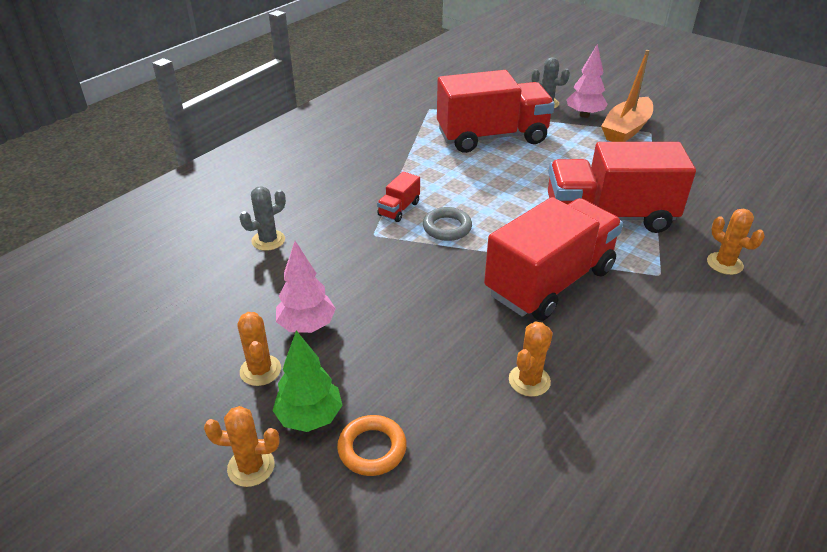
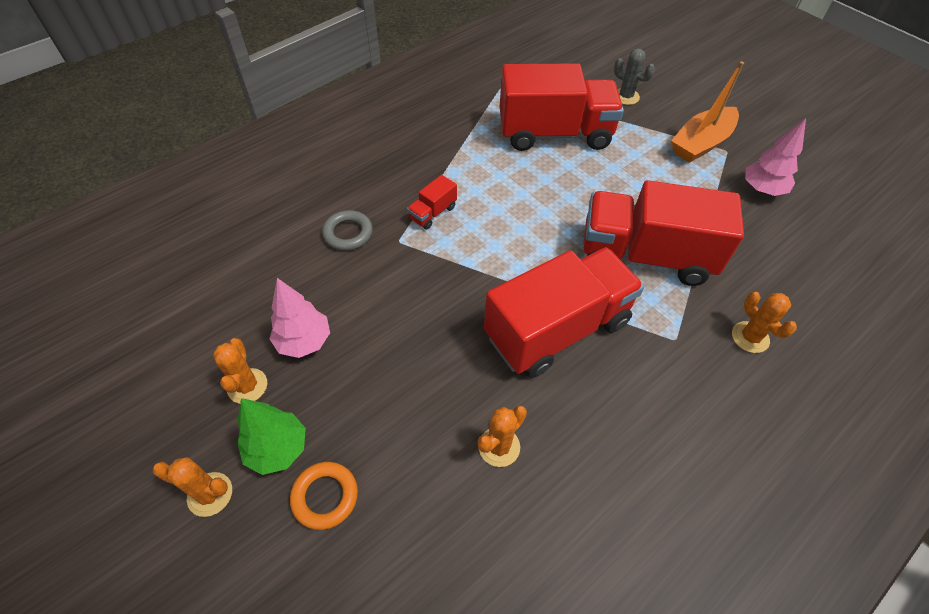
camera: 10 degrees right, 15 degrees up
grey cactus [239,186,286,251] -> none
grey ring [423,207,472,241] -> grey ring moved to [322,210,373,251]
pink tree [567,44,608,118] -> pink tree moved to [745,118,806,196]

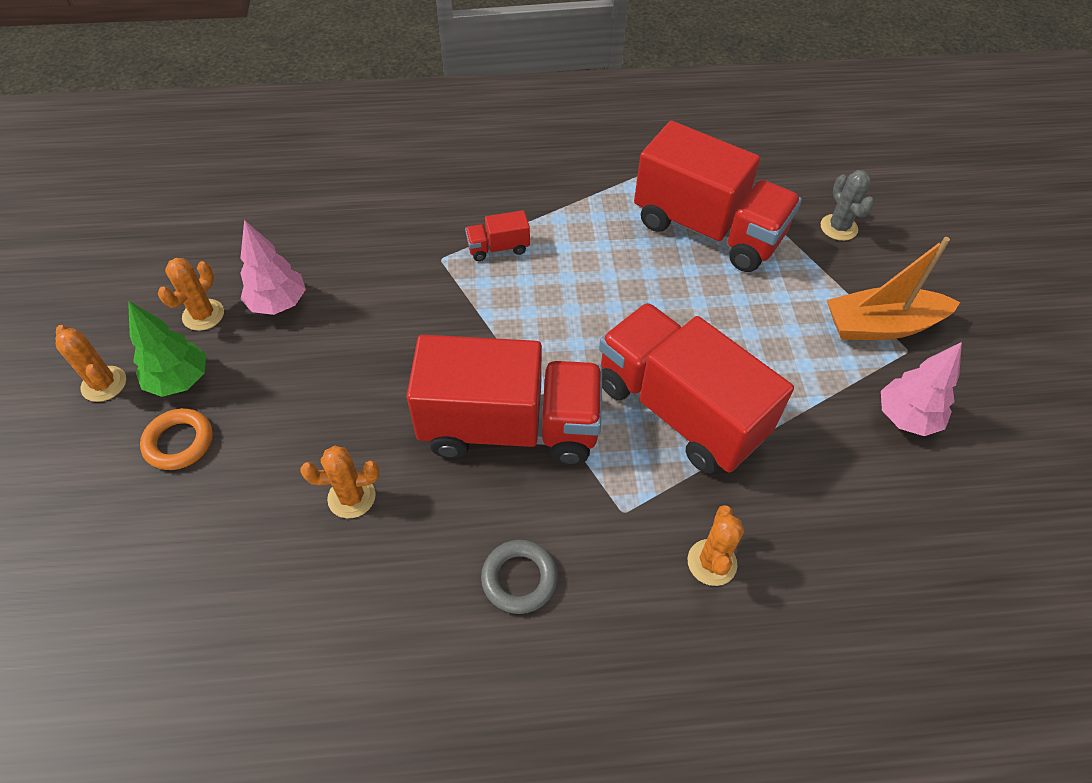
camera: 35 degrees right, 0 degrees up
grey ring [322,210,373,251] -> grey ring moved to [481,540,558,614]

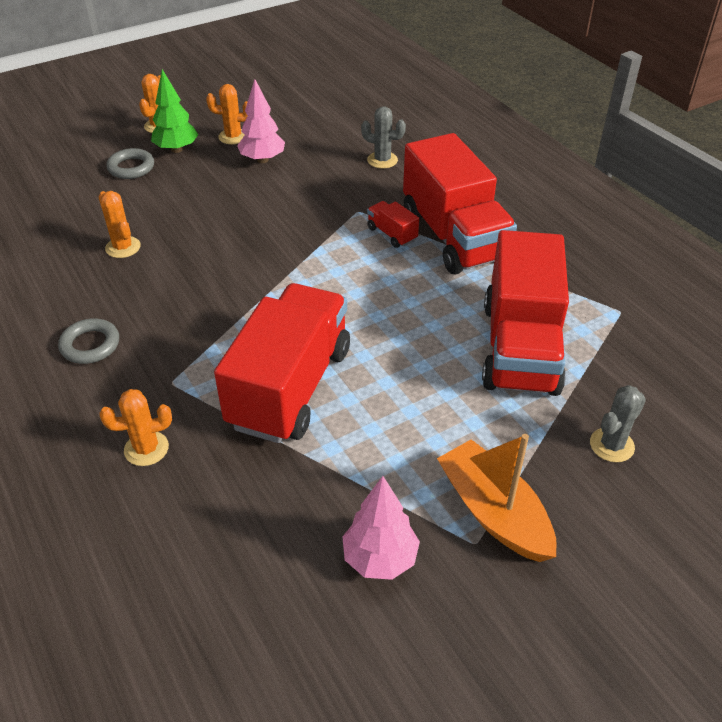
camera: 65 degrees right, 10 degrees down
orange ring [140,408,213,470] -> grey ring [106,148,154,179]
red truck [407,335,603,465] -> red truck moved to [403,133,517,275]
none -> grey cactus [361,107,406,169]

